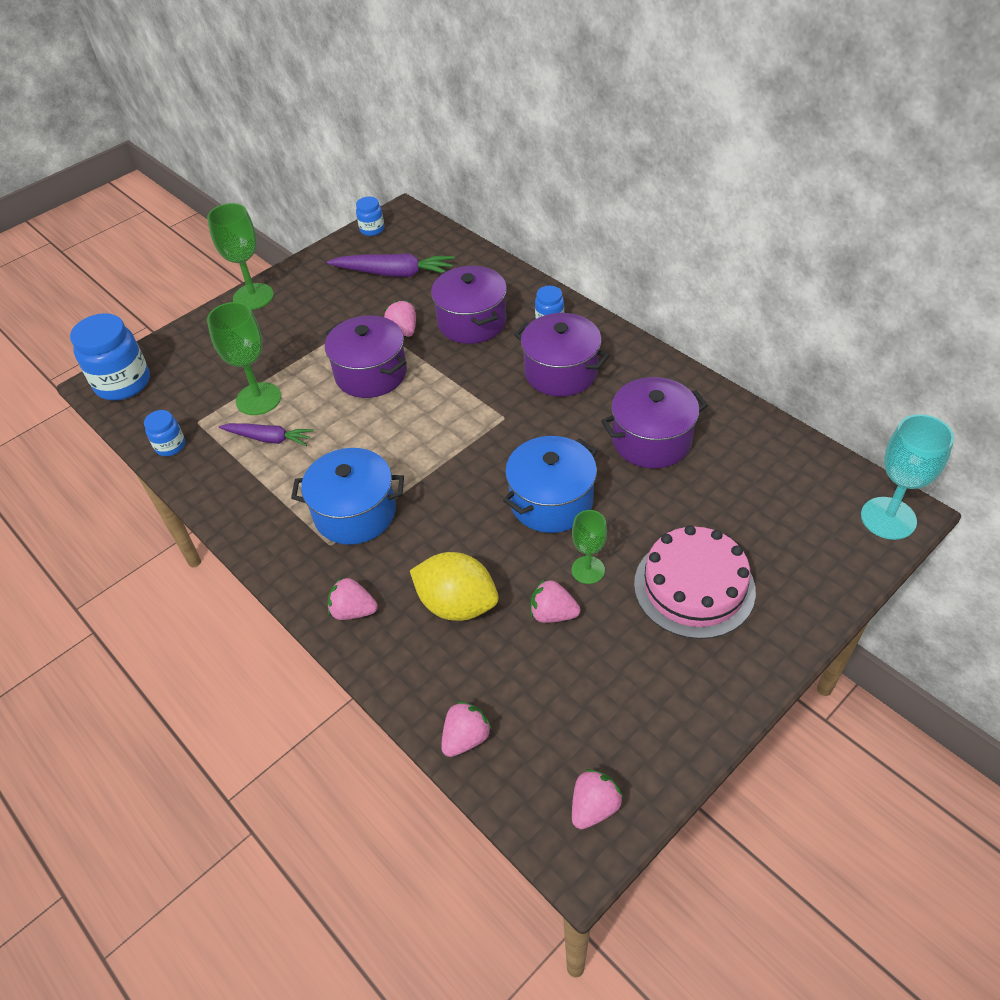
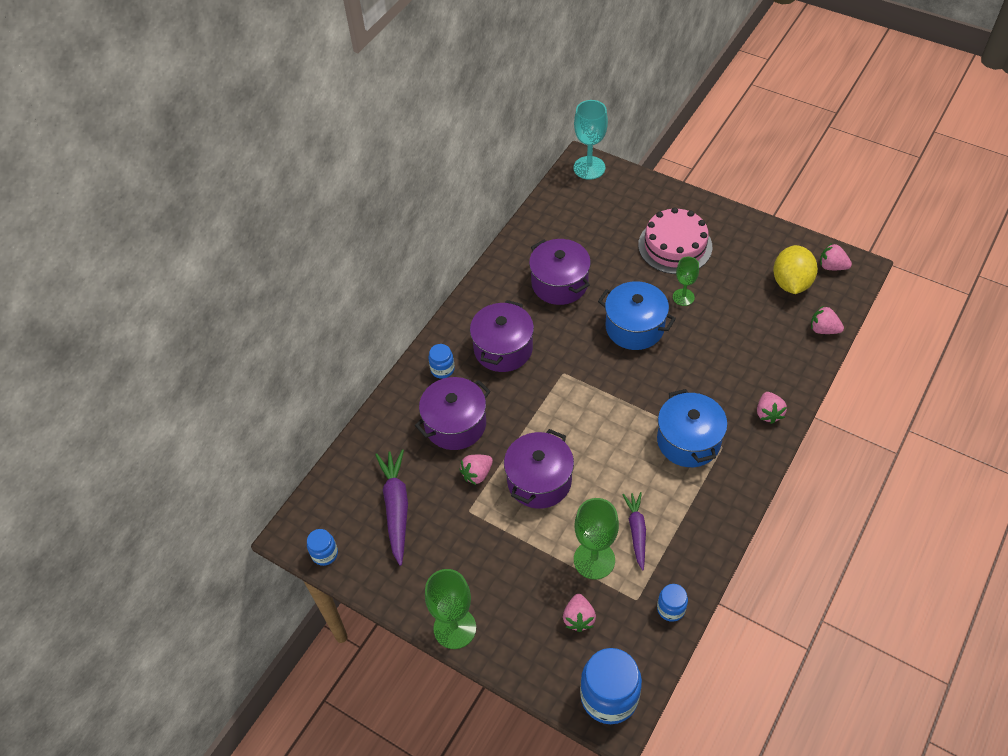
camera: 105 degrees left, 5 degrees up
yellow lemon [410,552,499,621] -> yellow lemon moved to [773,245,818,294]
pink strawberry [530,579,580,623] -> pink strawberry moved to [563,594,596,632]

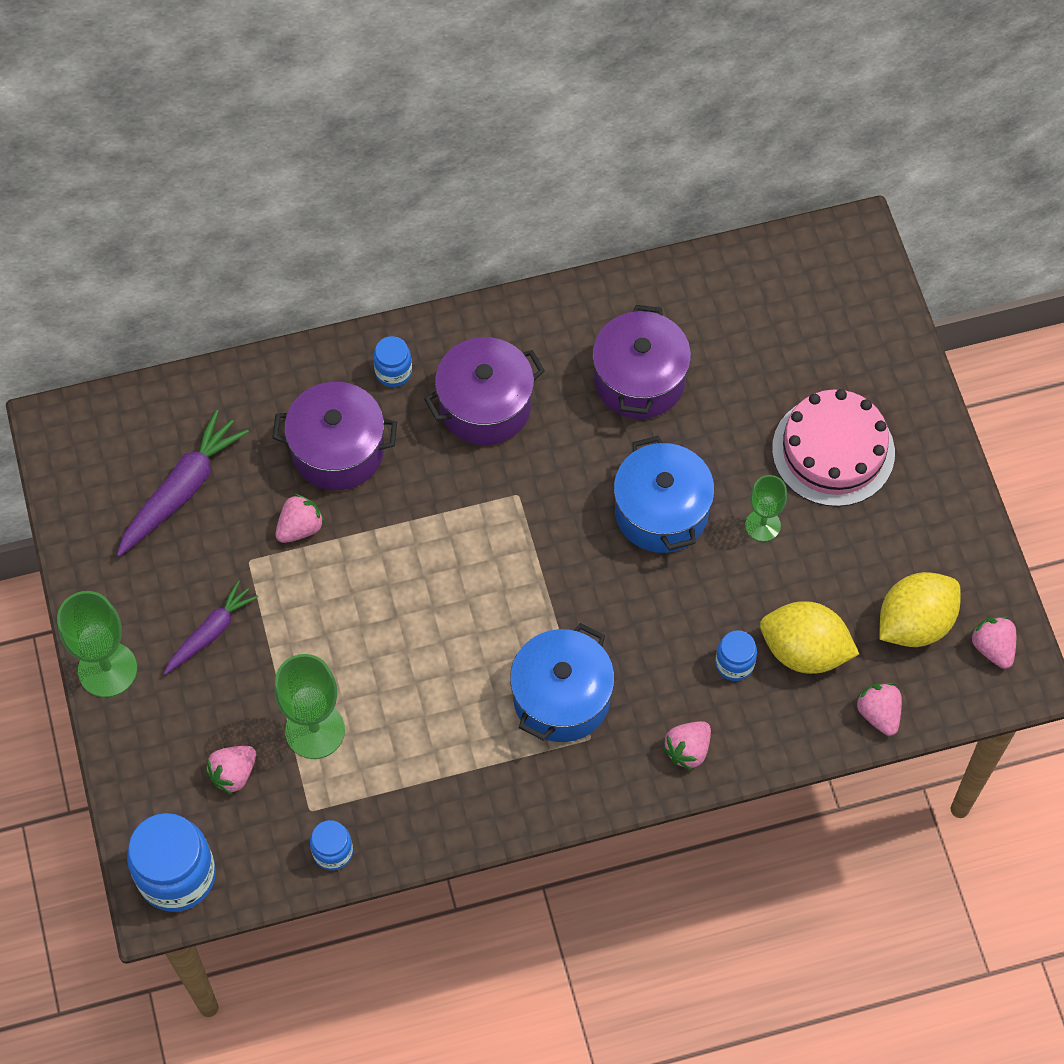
camera: 40 degrees right, 10 degrees up
blue jar [307,529,338,566] -> blue jar moved to [716,630,757,681]
pink strawberry [459,455,493,485] -> pink strawberry turned 135 degrees clockwise [276,494,325,543]
purple pot [504,429,574,509] -> none
turquoise goblet [573,100,608,180] -> none
purple carrot [622,492,646,571] -> purple carrot moved to [164,580,258,675]
none -> yellow lemon [760,601,859,674]

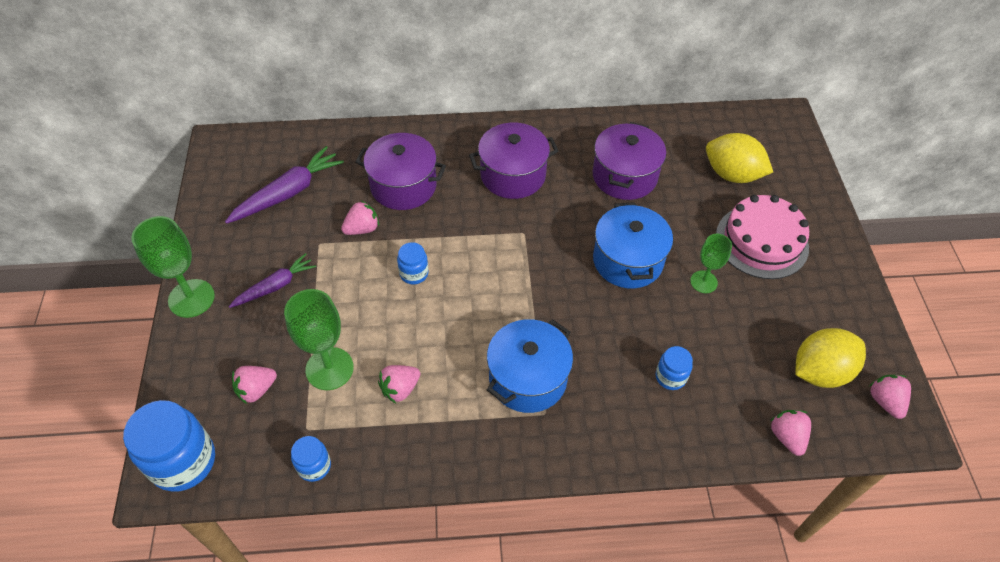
camera: 10 degrees right, 10 degrees down
blue jar [373,336,412,387] -> blue jar moved to [397,242,429,285]
pink strawberry [662,721,711,770] -> pink strawberry moved to [378,365,420,403]
yellow lemon [760,601,859,674] -> yellow lemon moved to [706,133,773,183]

